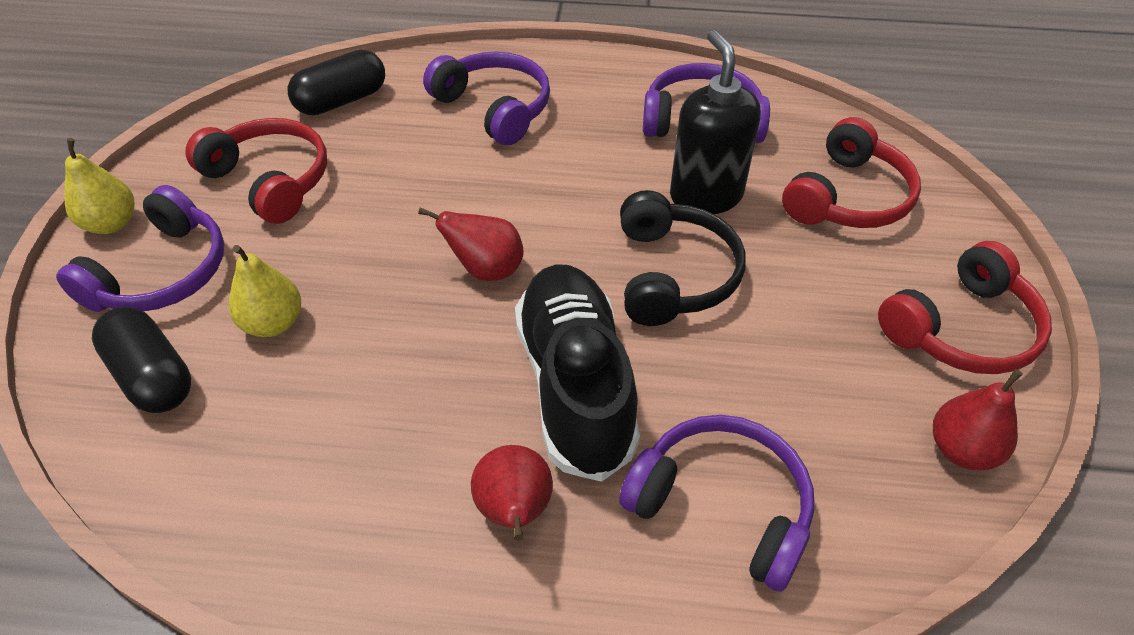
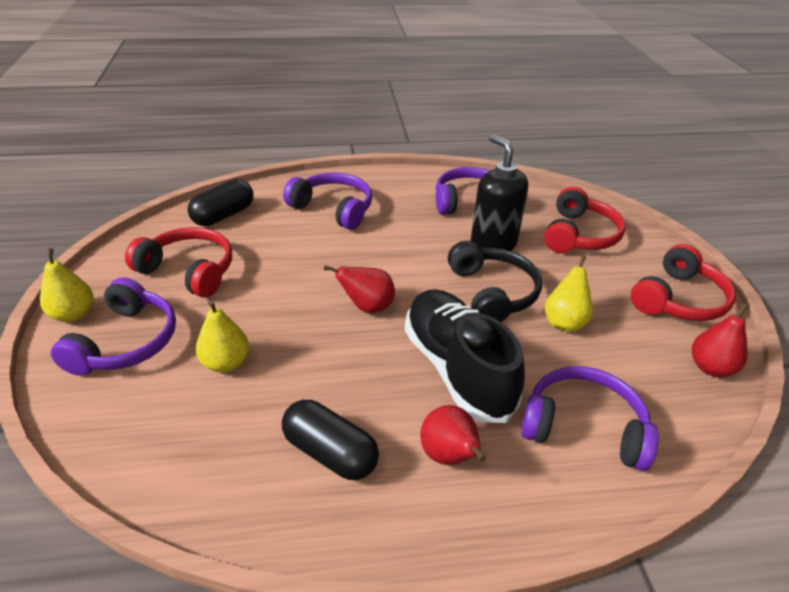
camera: 15 degrees left, 10 degrees down
black capsule [92,307,191,413] -> black capsule moved to [282,400,379,480]
none -> yellow pear [545,255,593,332]

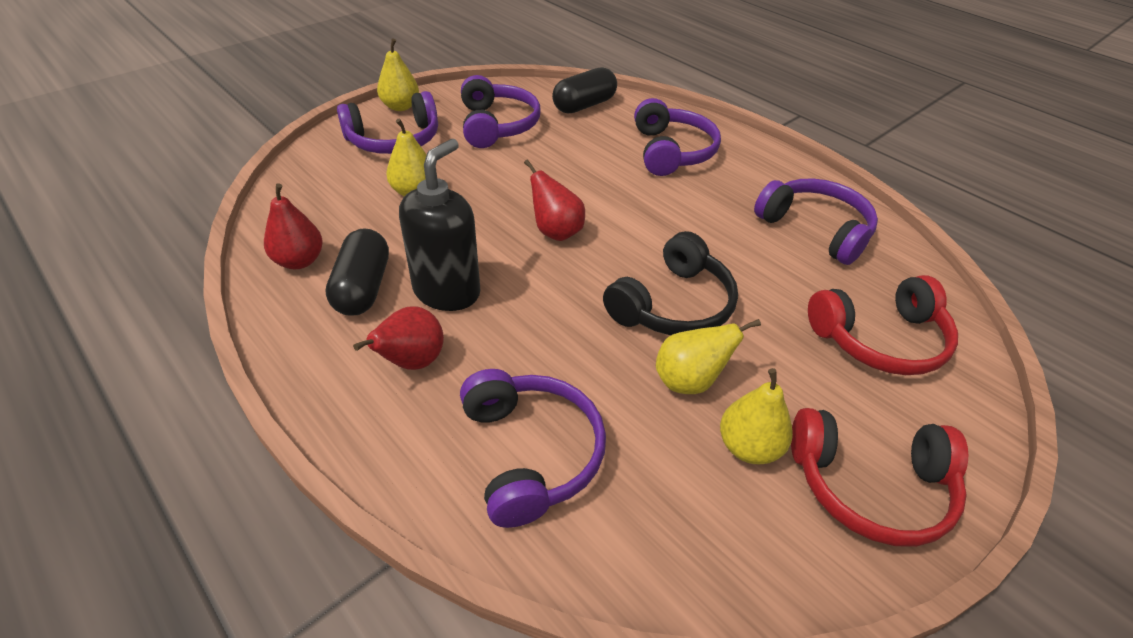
camera: 55 degrees right, 5 degrees up
red headphones [125,227,232,297] -> purple headphones [461,75,541,148]
black capsule [187,179,254,226] -> black capsule turned 45 degrees counterclockwise [552,67,617,114]
black shoe [405,289,525,423] -> none
black soap dispenser [471,134,528,251] -> black soap dispenser moved to [399,139,480,311]
red pear [692,303,748,377] -> red pear moved to [264,183,323,269]
none -> yellow pear [720,368,793,464]

